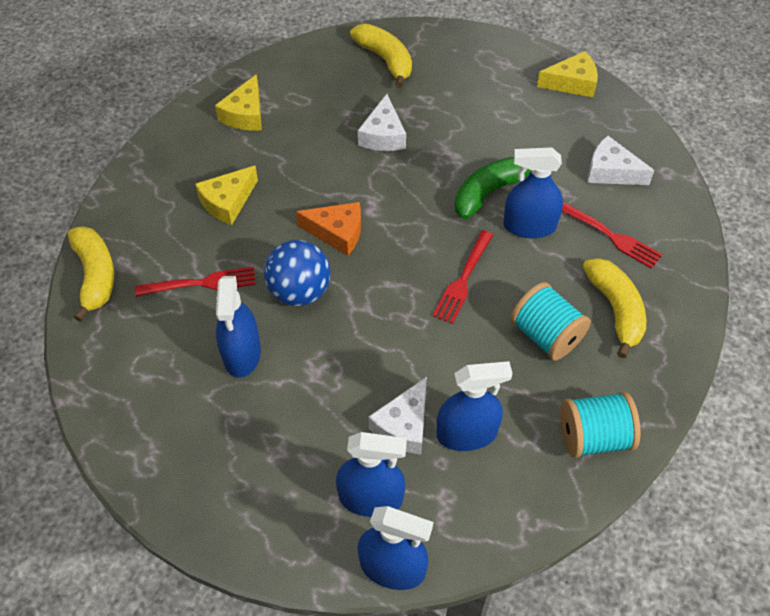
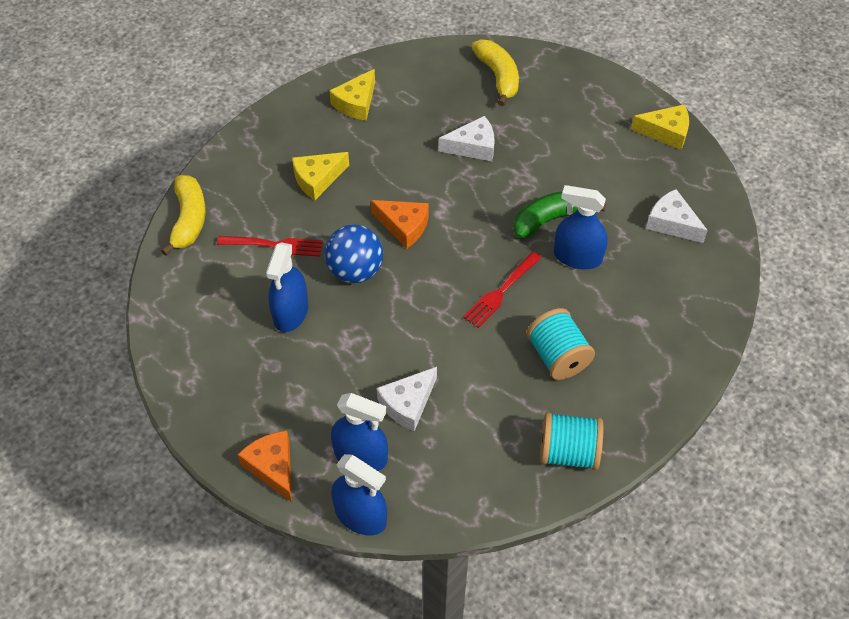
camera: 15 degrees right, 0 degrees up
white cheese [358,94,406,151] -> white cheese turned 120 degrees counterclockwise [439,116,495,161]
blue spray bottle [437,361,513,451] -> none
red fork [562,202,662,269] -> none
yellow banana [583,258,646,358] -> none
none -> orange cheese [238,431,292,502]

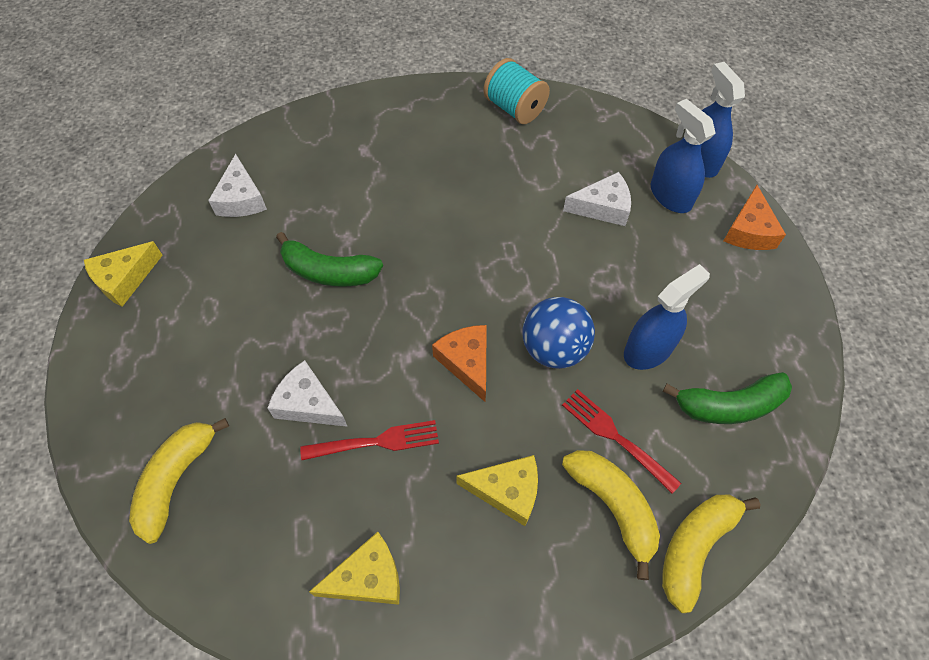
camera: 140 degrees left, 5 degrees up
red fork [463,252,541,328] -> red fork moved to [300,420,439,460]
turquoise spool [526,308,595,380] -> none
blue spray bottle [554,185,608,269] -> none
yellow cheese [631,105,689,150] -> yellow cheese turned 90 degrees counterclockwise [84,241,163,307]
none -> yellow banana [562,450,660,580]
none -> green banana [663,372,792,424]

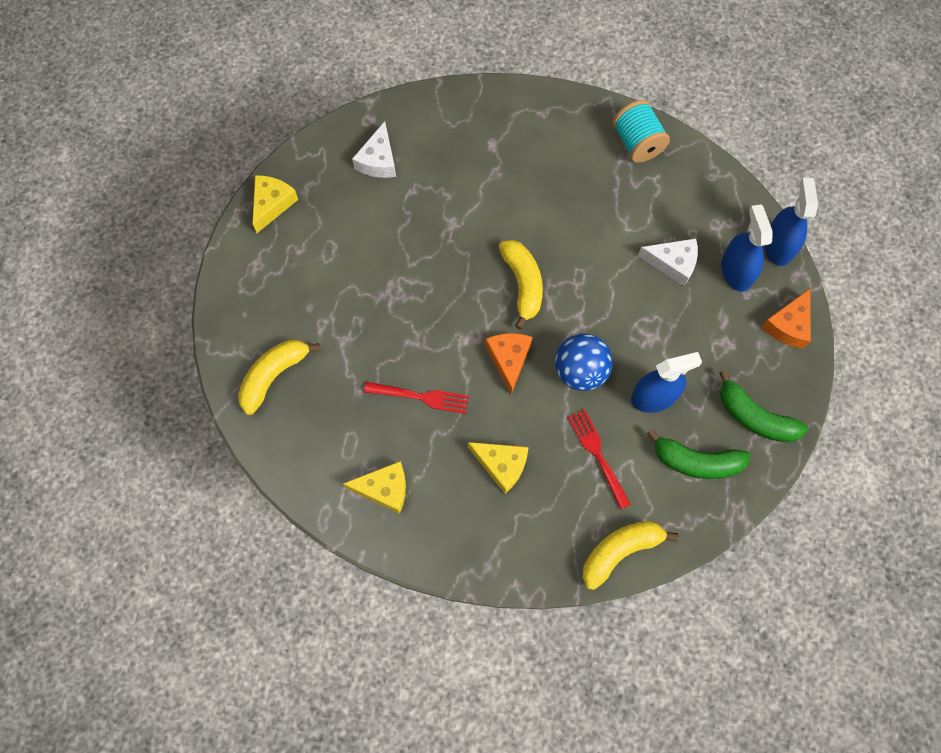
camera: 20 degrees right, 10 degrees up
yellow cheese [84,241,163,307] -> yellow cheese turned 135 degrees clockwise [252,175,298,233]
white cheese [267,360,348,427] -> none
green banana [276,232,383,287] -> green banana moved to [719,370,808,443]
yellow banana [562,450,660,580] -> yellow banana moved to [499,240,543,329]

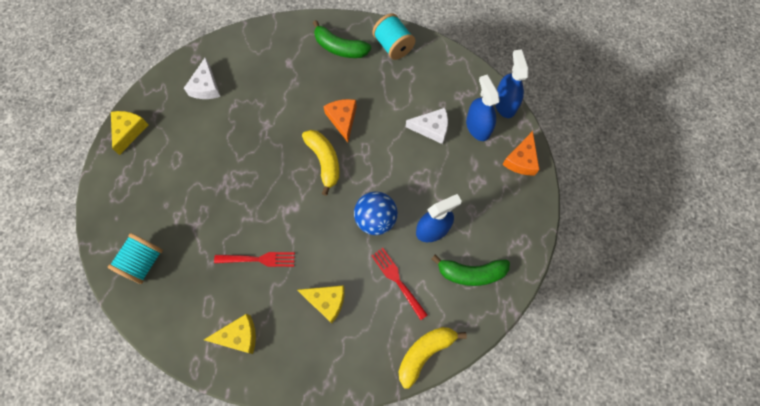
camera: 10 degrees left, 0 degrees up
yellow banana [238,340,321,415] -> turquoise spool [108,233,163,284]
orange cheese [485,333,532,394] -> orange cheese moved to [323,99,357,142]
green banana [719,370,808,443] -> green banana moved to [313,20,371,58]

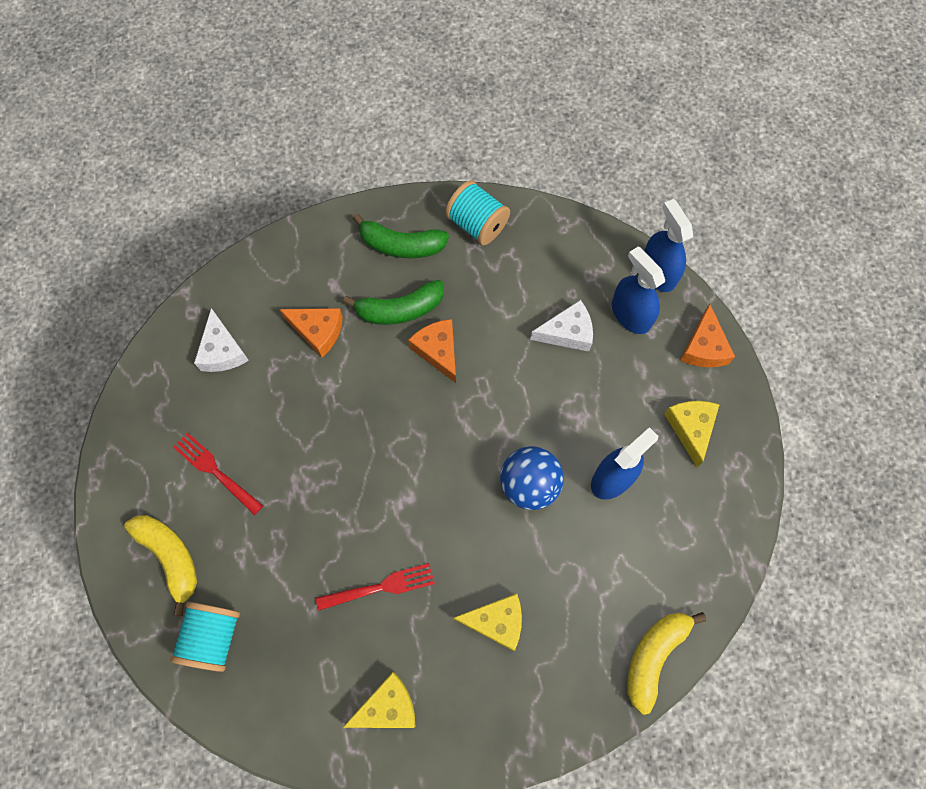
camera: 15 degrees left, 0 degrees up
yellow cheese [111,111,149,155] -> yellow cheese moved to [664,401,720,467]
yellow banana [302,130,340,196] -> yellow banana moved to [124,515,197,616]
red fork [371,248,428,320] -> red fork moved to [173,432,263,515]
green banana [432,255,510,286] -> green banana moved to [343,280,444,325]
none -> orange cheese [279,308,343,358]

